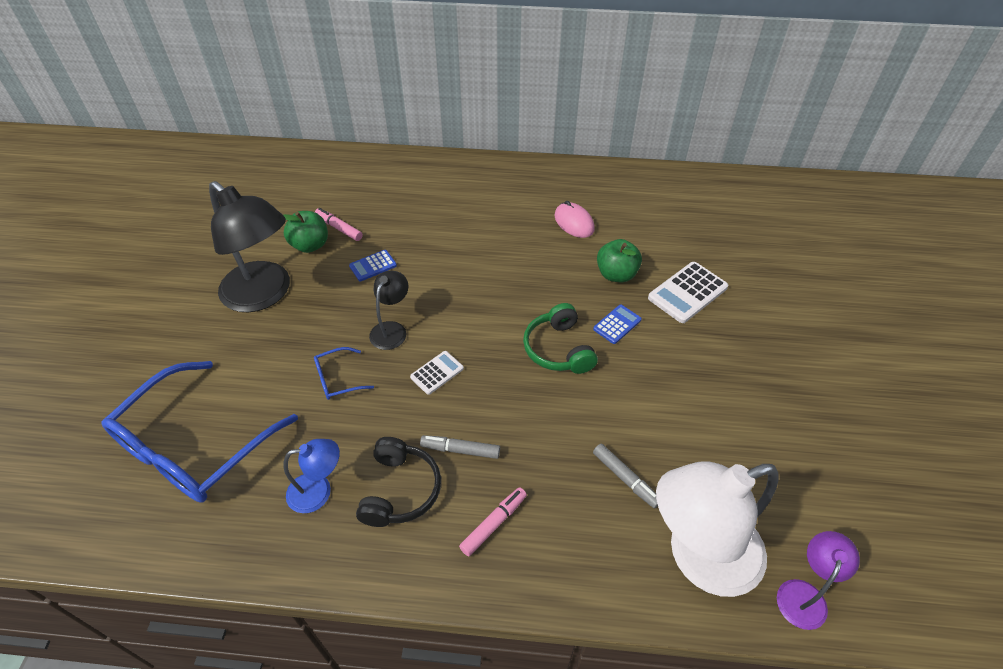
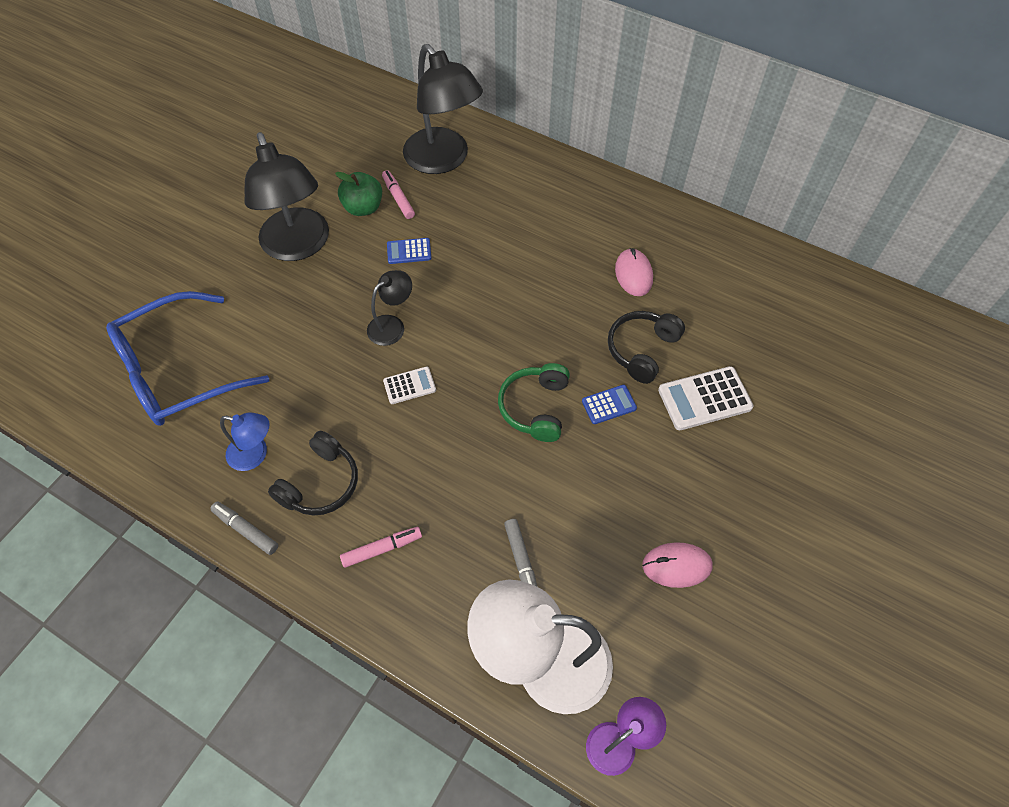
camera: 25 degrees right, 10 degrees up
blue glasses [314,347,374,400] -> none
grey marker [420,435,500,459] -> grey marker moved to [210,502,278,555]
green apple [597,239,642,282] -> black headphones [608,311,685,384]
none -> black lamp [403,44,483,174]
none -> pink mouse [642,542,713,588]

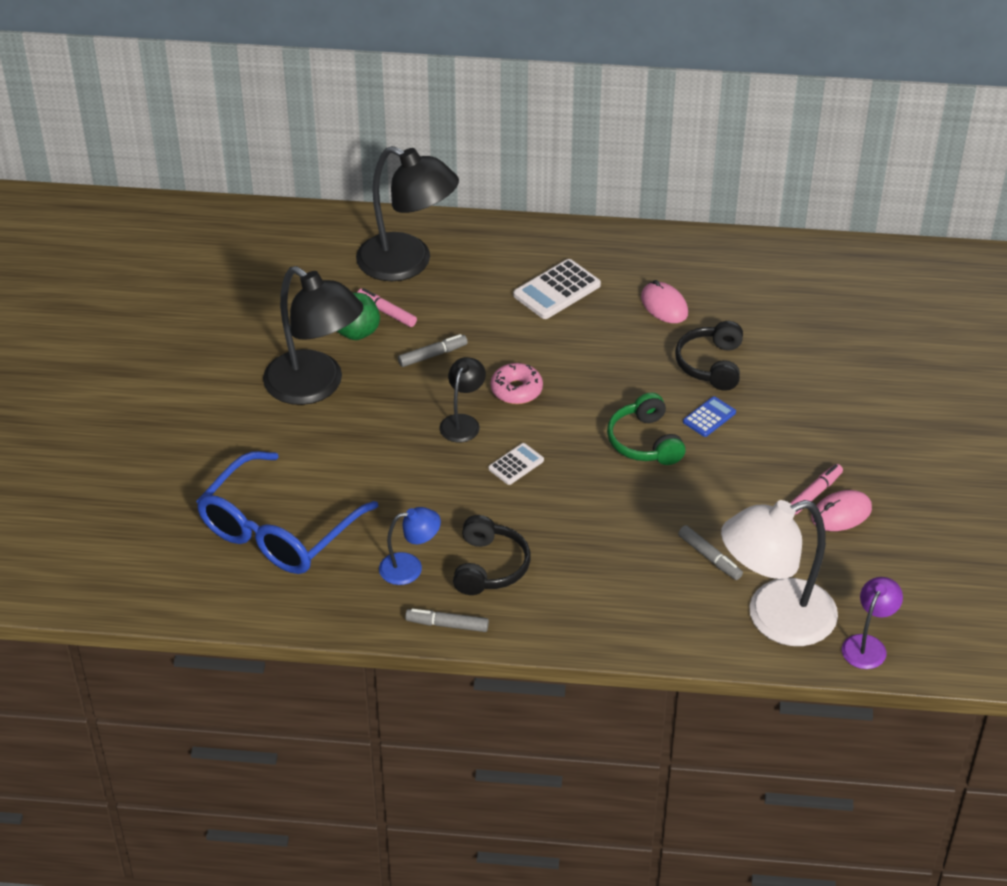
camera: 25 degrees left, 15 degrees down
pink marker [340,527,422,568] -> pink marker moved to [790,464,843,515]
blue calculator [387,238,431,264] -> grey marker [398,334,468,367]
white calculator [658,366,754,430] -> white calculator moved to [513,259,601,319]
none -> pink donut [491,363,543,404]

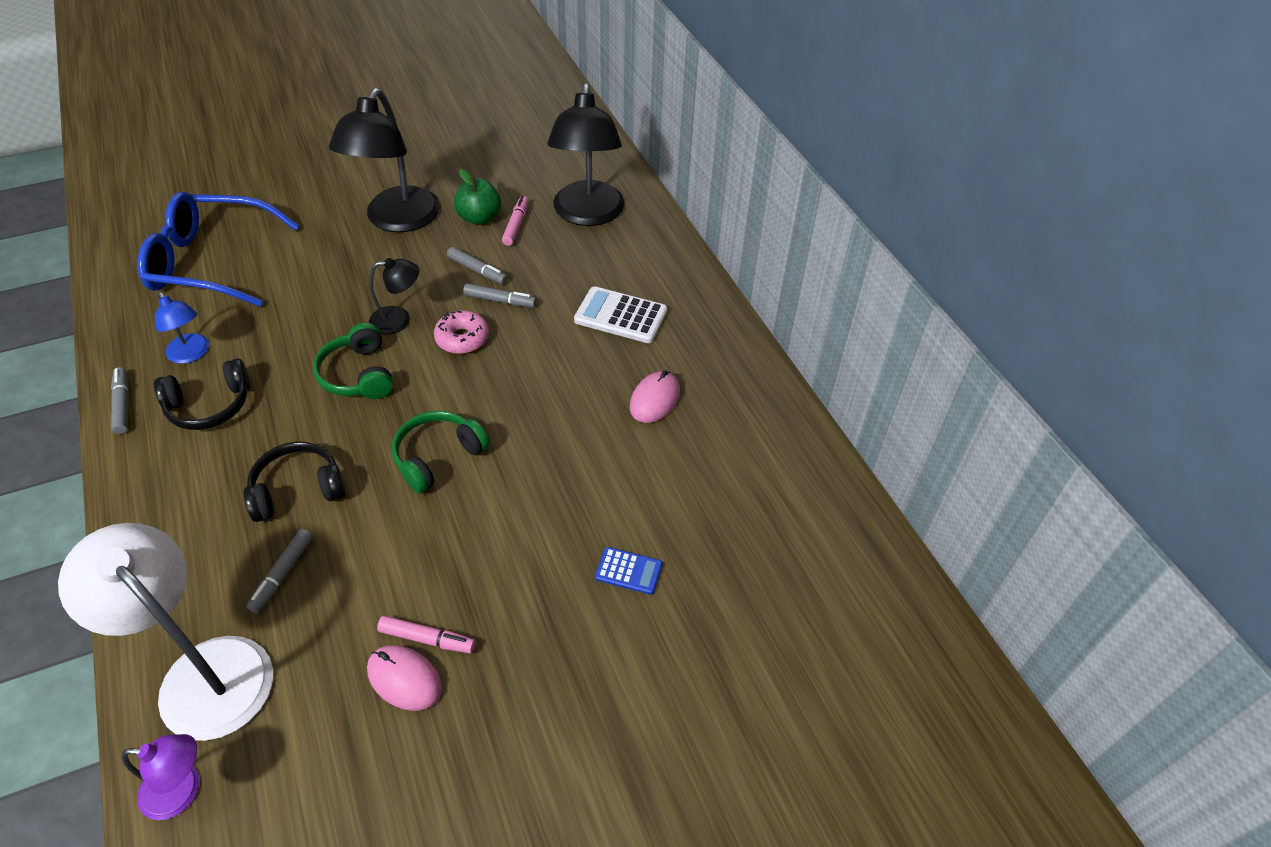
camera: 60 degrees right, 5 degrees up
white calculator [488,443,544,485] -> green headphones [313,322,393,399]
black headphones [675,321,743,390] -> black headphones moved to [243,442,346,522]
blue calculator [683,396,736,437] -> blue calculator moved to [595,547,662,595]
none -> grey marker [463,283,537,308]

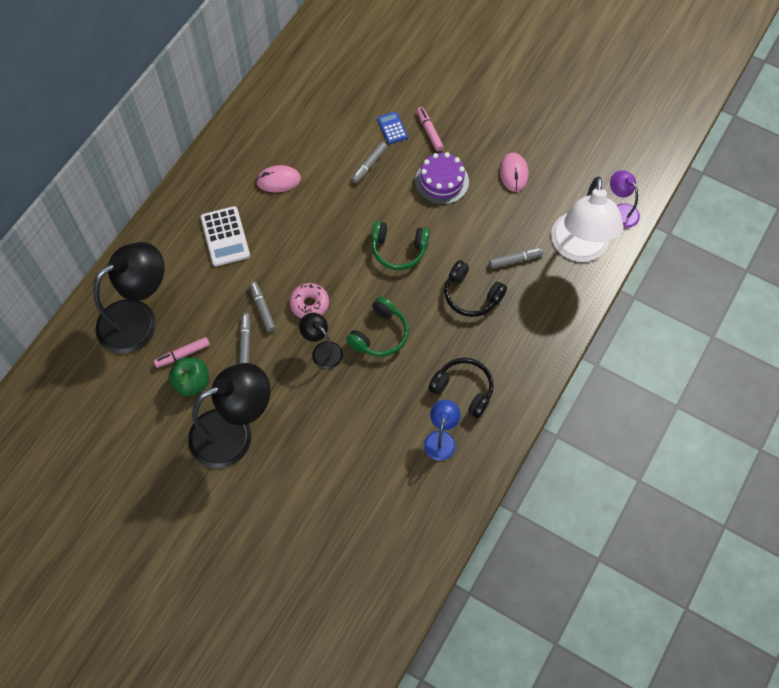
camera: 125 degrees left, 15 degrees up
grey marker [111,367,129,434] -> grey marker moved to [351,142,387,183]
blue glasses [137,192,299,307] -> none
pink marker [377,616,475,653] -> pink marker moved to [417,107,444,151]
none -> purple cake [415,152,469,205]

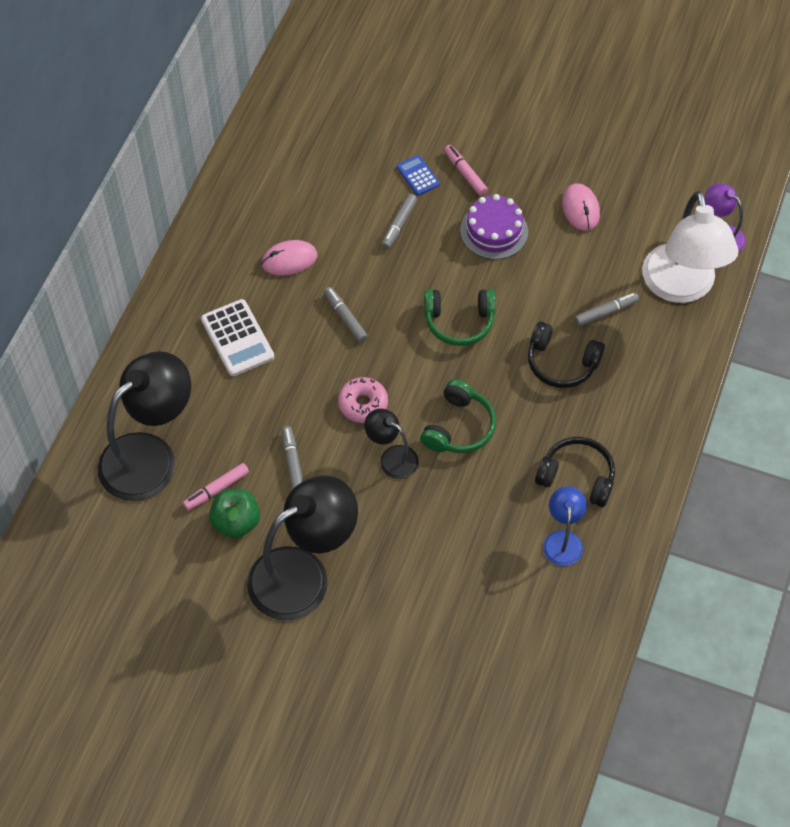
camera: 10 degrees left, 5 degrees down
grey marker [249,282,276,332] -> grey marker moved to [324,287,368,343]

